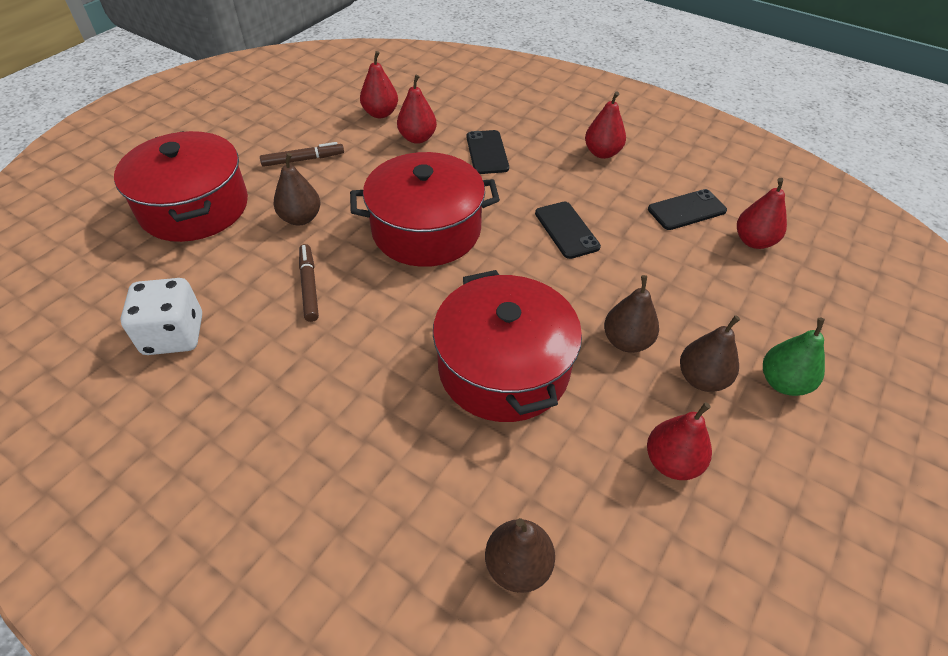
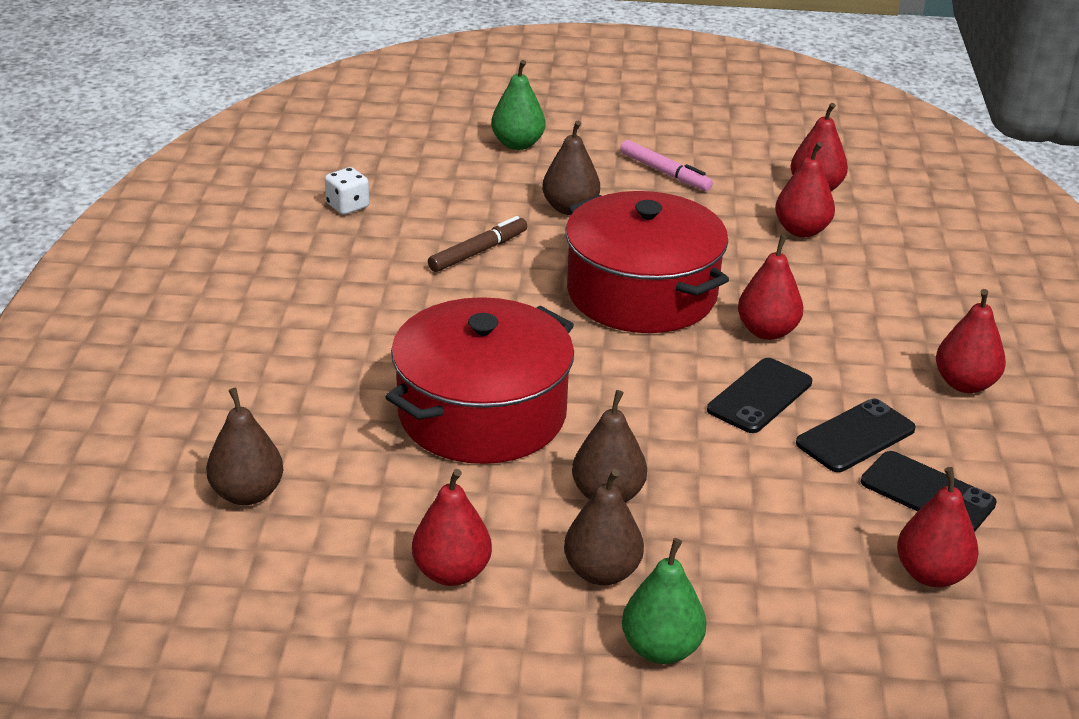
camera: 60 degrees right, 15 degrees down
red pot [114,131,248,242] -> green pear [491,60,546,150]
white dice [120,278,202,355] -> white dice [325,167,369,215], size x0.56
brown marker [260,142,344,167] -> pink marker [620,140,713,191]
black phone [466,130,509,174] -> black phone moved to [796,399,916,472]
none -> red pear [738,235,803,340]

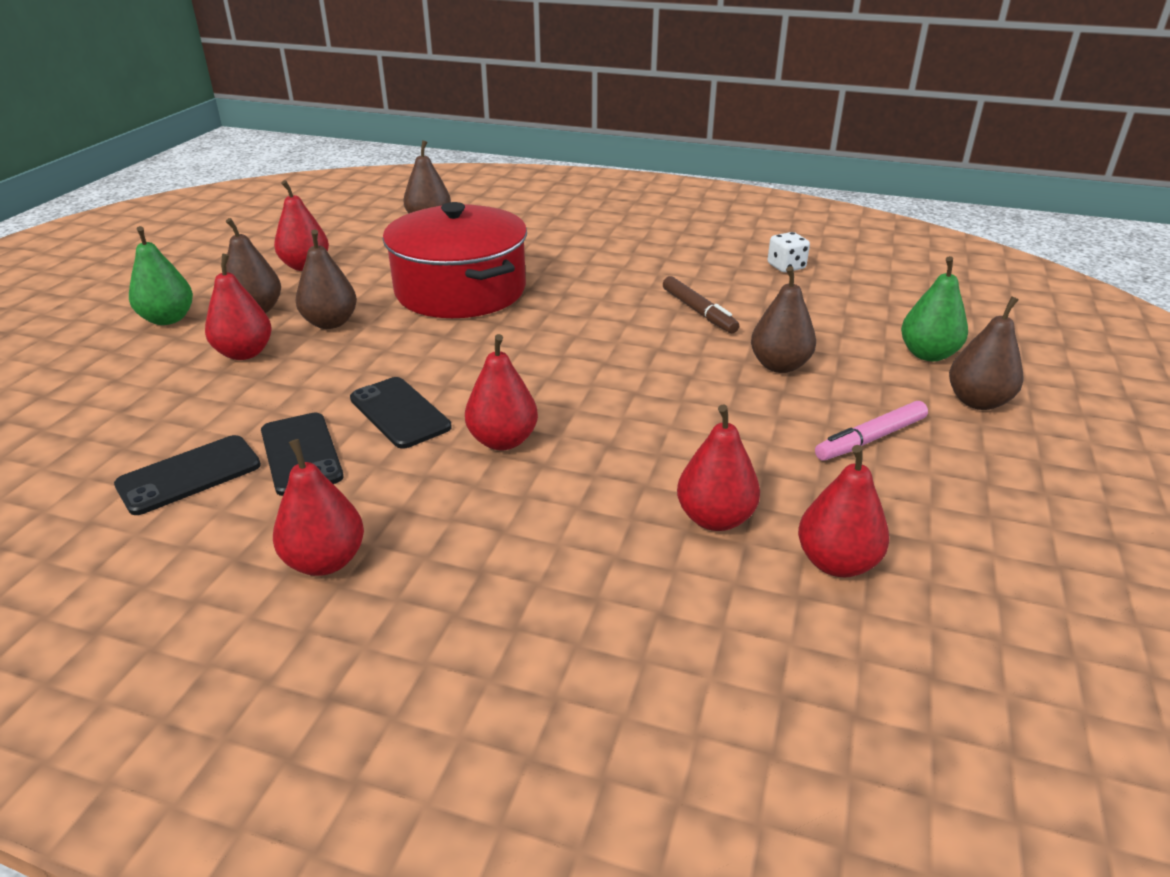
camera: 105 degrees right, 0 degrees up
red pot [565,191,729,333] -> none
red pear [897,467,979,587] -> red pear moved to [205,254,272,360]
none -> brown pear [949,296,1024,410]

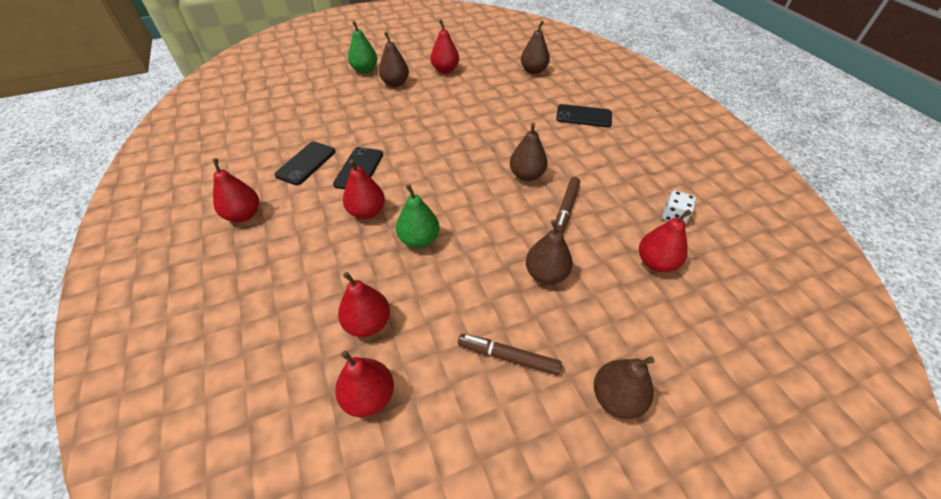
camera: 50 degrees right, 15 degrees up
black phone [114,435,261,515] -> black phone moved to [556,104,612,127]
red pear [205,254,272,360] -> red pear moved to [639,209,691,272]
brown pear [295,230,357,329] -> brown pear moved to [510,122,548,181]
red pot [383,202,527,318] -> none
pink marker [815,401,928,460] -> brown marker [458,334,562,375]
green pear [901,256,968,361] -> green pear moved to [396,184,440,248]

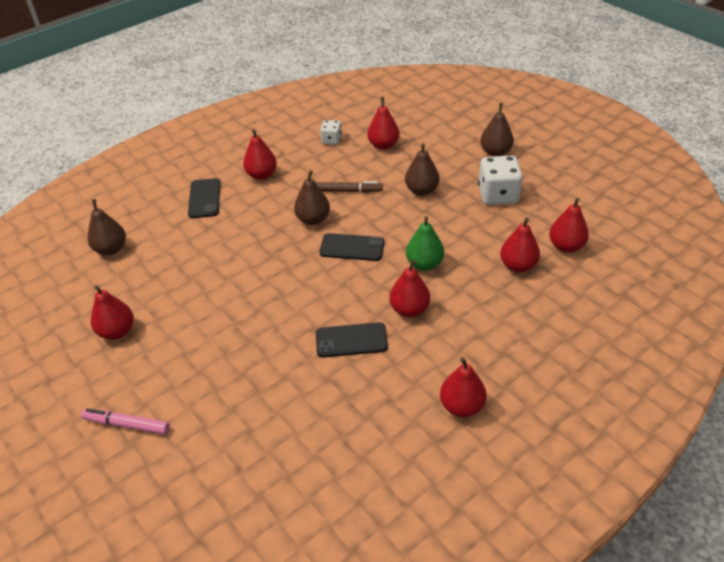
camera: 105 degrees left, 5 degrees down
black phone [274,141,335,185] -> black phone moved to [320,233,385,261]
green pear [348,21,377,74] -> pink marker [81,408,170,435]
brown pear [379,32,409,87] -> none
brown marker [458,334,562,375] -> white dice [478,155,523,205]
none -> red pear [243,129,277,180]

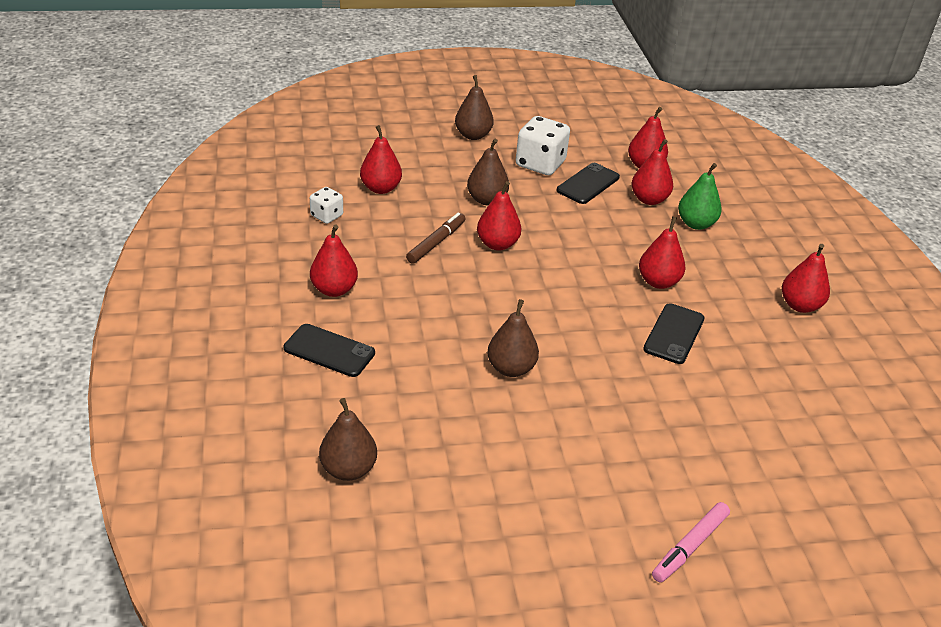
camera: 65 degrees left, 5 degrees down
red pear [91,285,134,340] -> red pear moved to [477,181,521,251]
brown pear [294,170,330,225] -> brown pear moved to [487,299,539,377]
black phone [320,233,385,261] -> black phone moved to [557,163,620,204]
green pear [406,216,444,271] -> green pear moved to [678,163,722,230]

